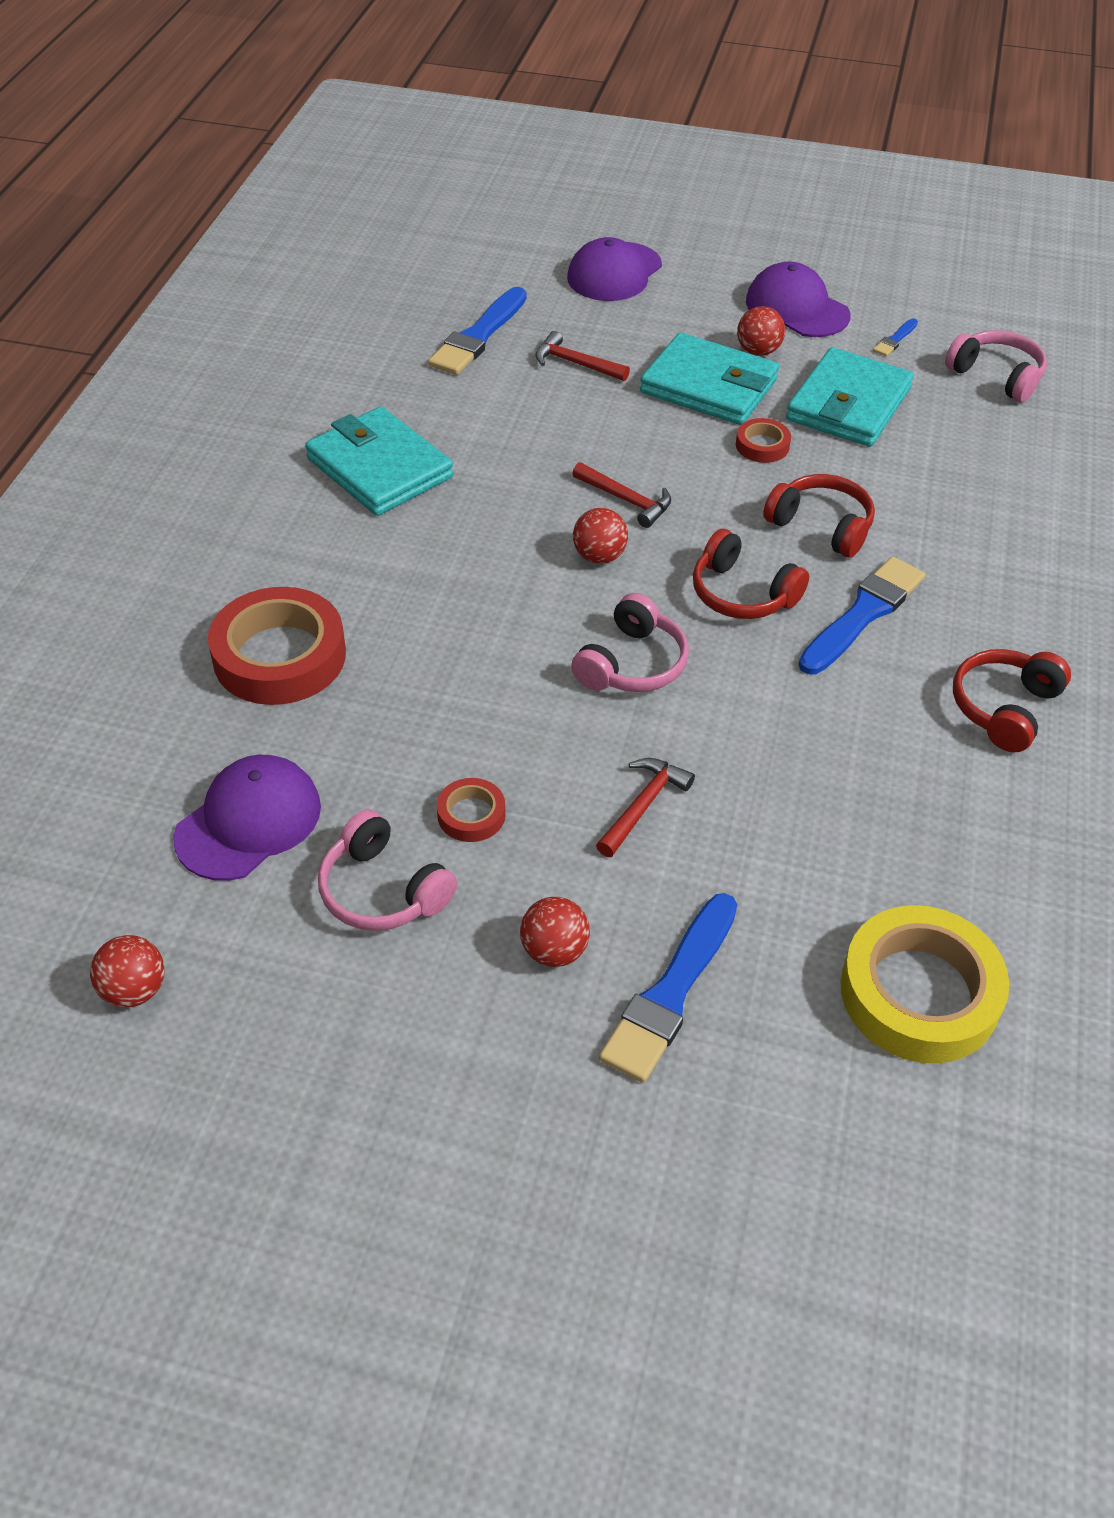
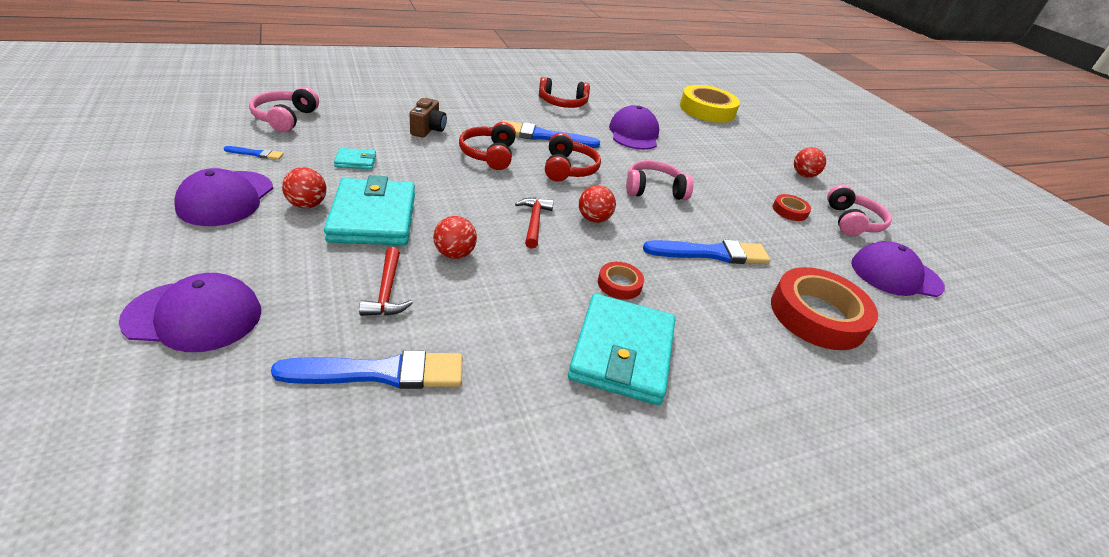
camera: 130 degrees left, 10 degrees down
red ball [90,935,164,1007] -> red ball moved to [433,216,477,259]
red hammer [596,758,695,857] -> none
blue brush [599,893,737,1083] -> blue brush moved to [643,240,771,264]
red tape [736,418,791,463] -> red tape moved to [598,262,644,300]
turquoise wallet [786,347,914,447] -> turquoise wallet [334,148,376,169], size x0.44
none -> brown camera [410,98,447,138]
none -> purple cap [609,105,659,150]

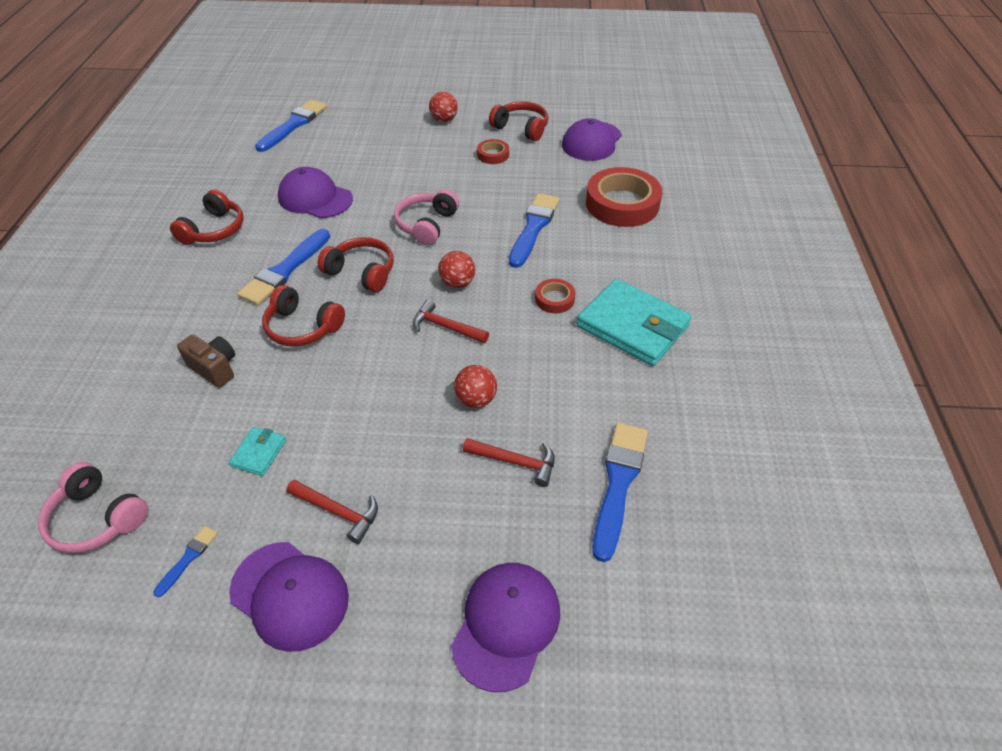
camera: 60 degrees left, 10 degrees up
red ball [282,167,326,208] -> red hammer [287,480,378,544]
turquoise wallet [324,175,415,246] -> none
yellow tape [680,85,740,123] -> blue brush [255,100,327,152]
pink headphones [827,185,892,236] -> red headphones [489,101,549,141]

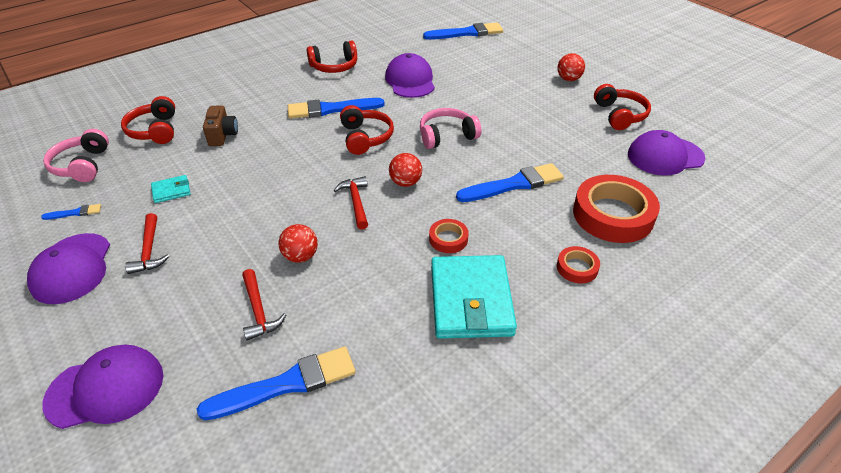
camera: 50 degrees right, 5 degrees down
red headphones [262,285,345,347] -> red headphones moved to [121,96,175,144]
red tape [477,139,509,164] -> red tape moved to [557,246,600,283]

